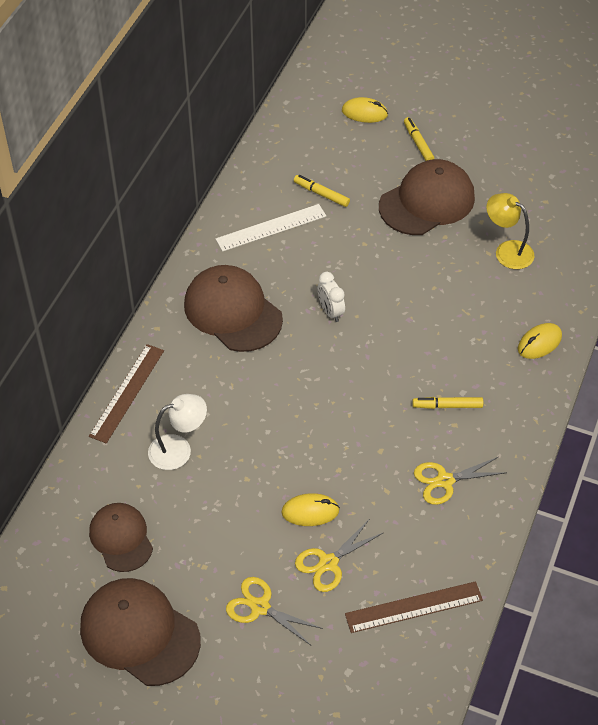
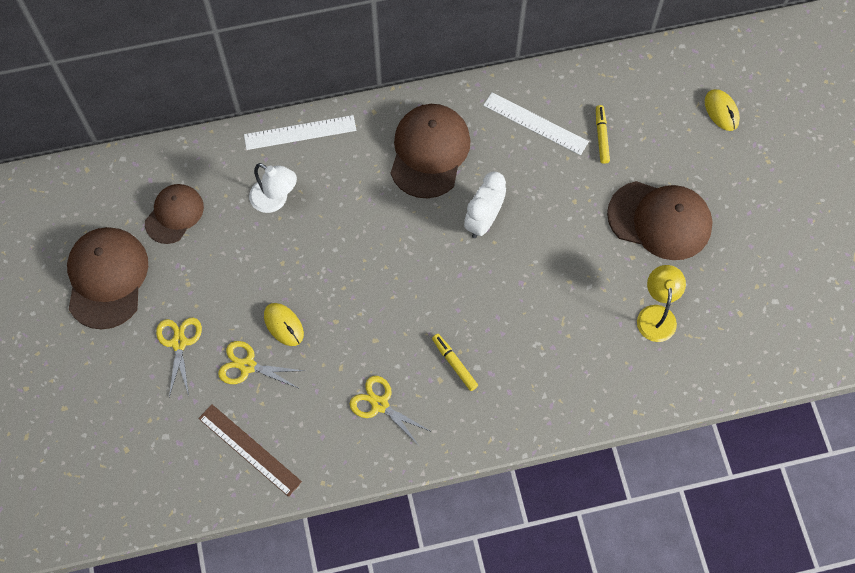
camera: 55 degrees right, 15 degrees up
brown ruler [89,344,164,443] -> white ruler [244,115,357,150]
white clock [318,272,345,322] -> white clock [464,172,506,238], size x1.51
yellow marker [404,117,435,161] -> none
yellow mouse [518,323,562,359] -> none

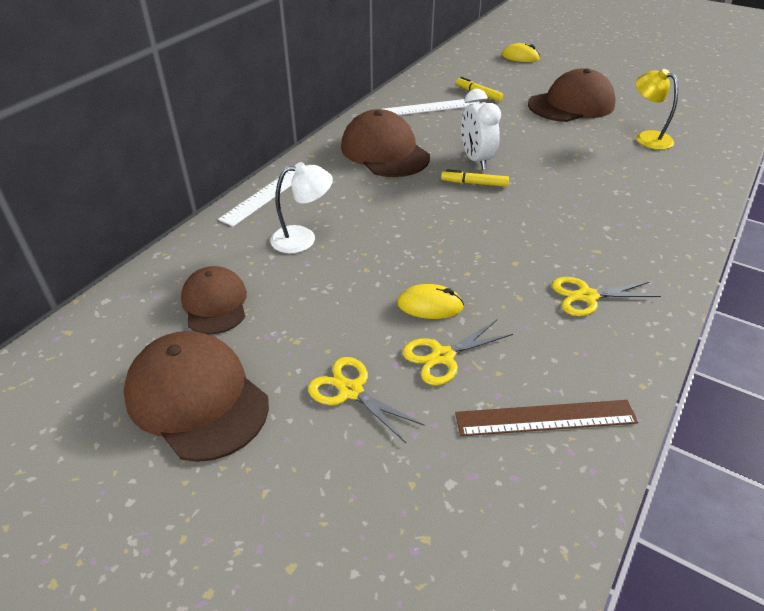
camera: 45 degrees left, 25 degrees down
yellow marker [432,334,478,391] -> yellow marker moved to [441,169,509,187]

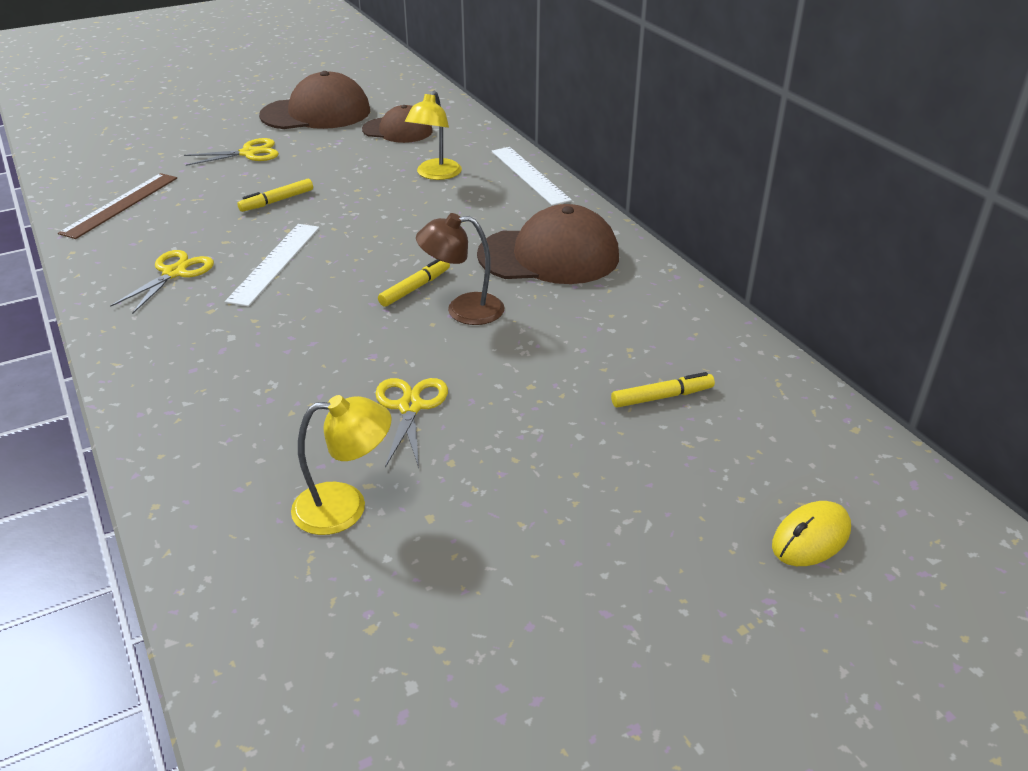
camera: 120 degrees right, 5 degrees down
white lamp [270,162,333,253] -> yellow lamp [405,91,462,180]
white ruler [383,99,479,115] -> white ruler moved to [225,224,320,307]
yellow mouse [397,284,464,319] -> yellow marker [237,179,313,212]
yellow scissors [403,320,513,385] -> yellow scissors moved to [375,378,448,468]
white clock [461,89,501,170] -> brown lamp [416,213,505,325]
brown cap [528,68,616,122] -> none

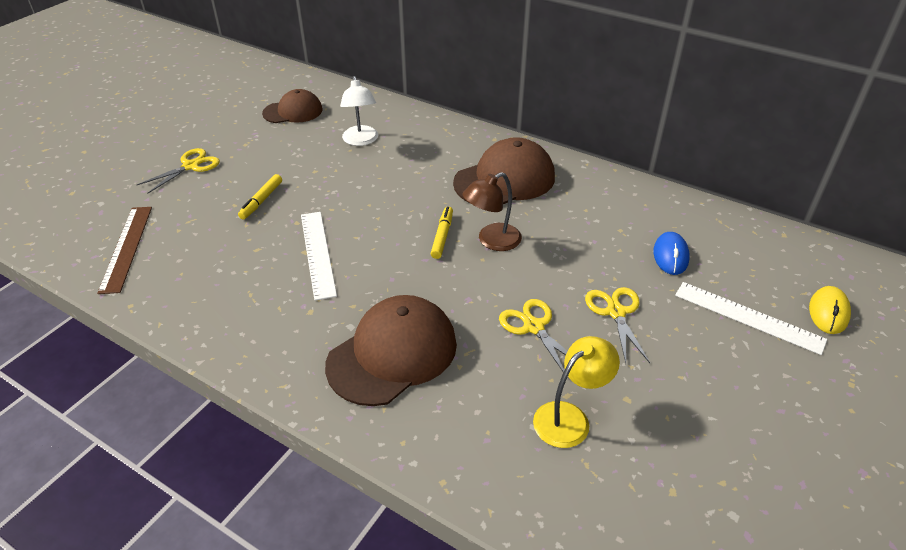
camera: 30 degrees left, 5 degrees up
yellow scissors [110,250,214,314] -> yellow scissors moved to [585,287,650,363]
brown cap [259,71,370,129] -> brown cap moved to [325,295,457,406]
yellow lamp [405,91,462,180] -> white lamp [340,76,378,146]
white ruler [492,147,572,206] -> white ruler moved to [675,282,827,355]
yellow marker [611,372,715,408] -> blue mouse [653,232,690,275]

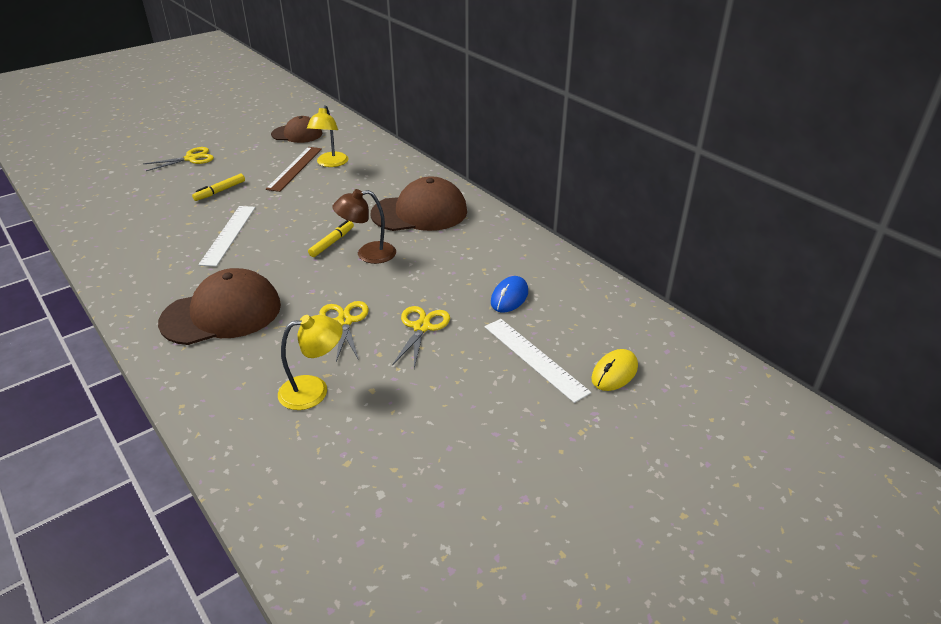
camera: 20 degrees right, 5 degrees down
brown ruler [97,207,152,294] -> brown ruler moved to [266,147,322,192]
white lamp [340,76,378,146] -> yellow lamp [307,105,349,167]

